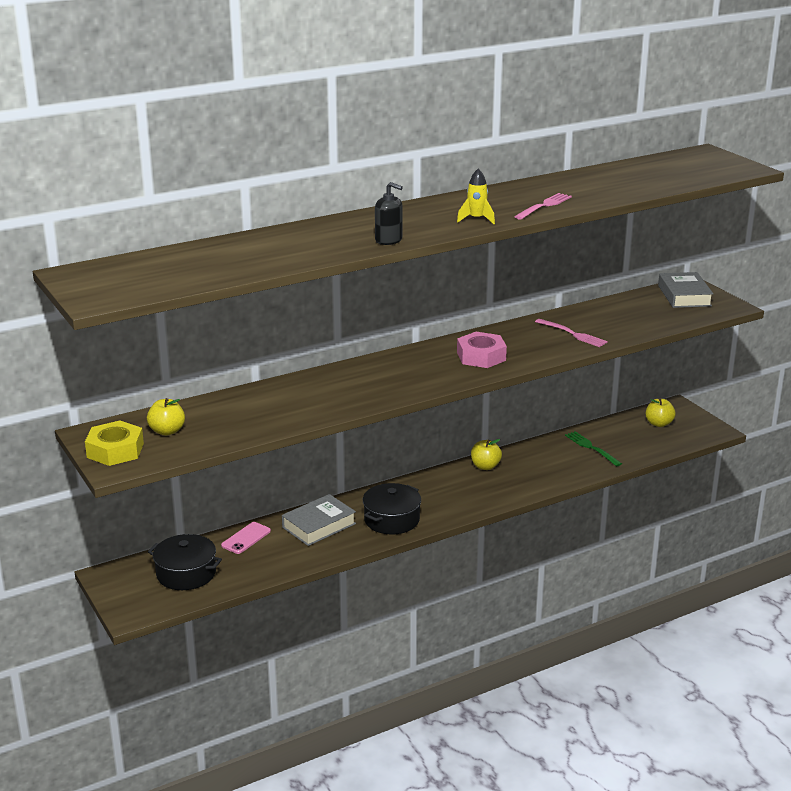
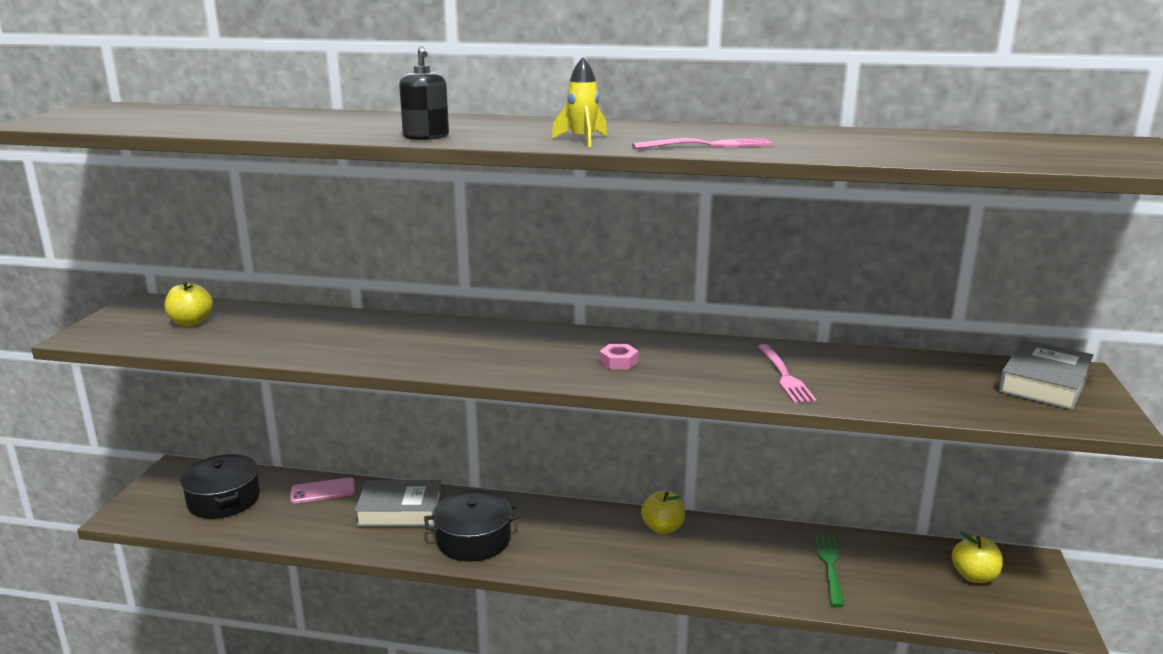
camera: 40 degrees right, 5 degrees down
yellow nut [85,420,144,466] -> none
pink nut [457,332,507,368] -> pink nut [599,344,639,369], size x0.52

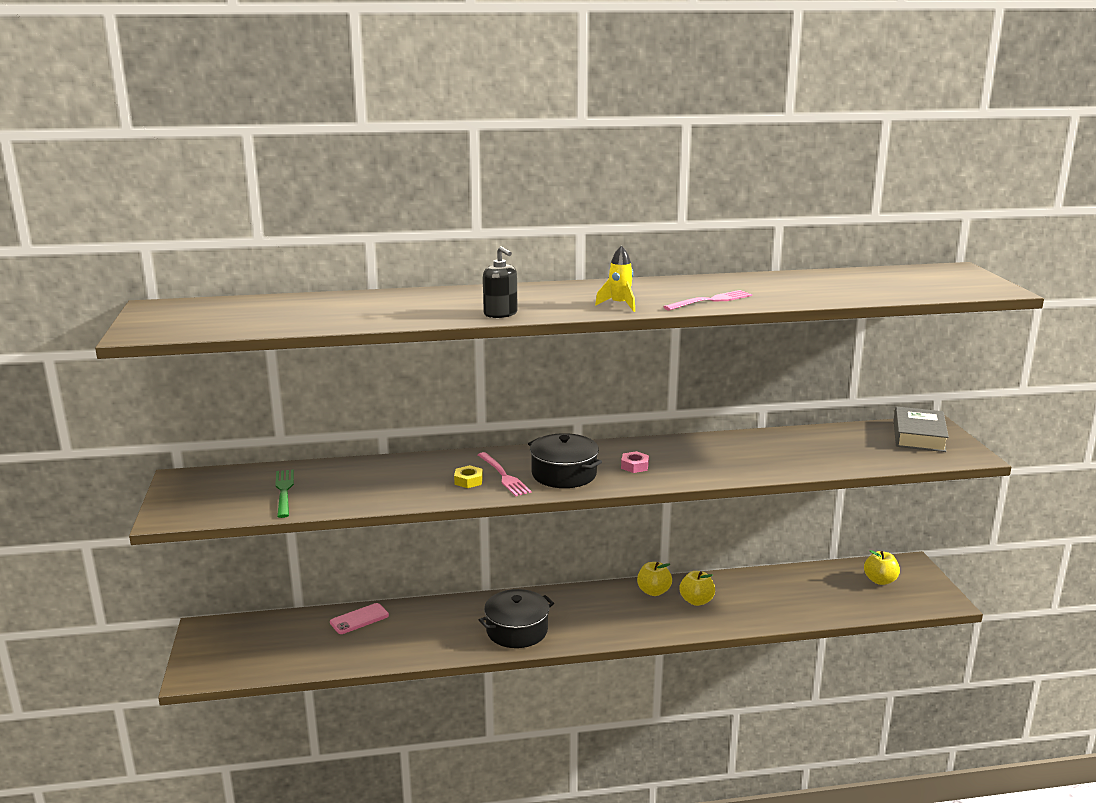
camera: 20 degrees left, 0 degrees up
yellow apple [165,281,213,326] -> yellow apple moved to [680,571,715,606]
black pot [180,454,260,519] -> black pot moved to [528,433,602,488]
grey book [355,480,442,527] -> none
pink fork [757,344,817,403] -> pink fork moved to [478,452,531,496]
green fork [815,533,844,607] -> green fork moved to [275,469,294,518]
none -> yellow nut [454,465,483,488]

